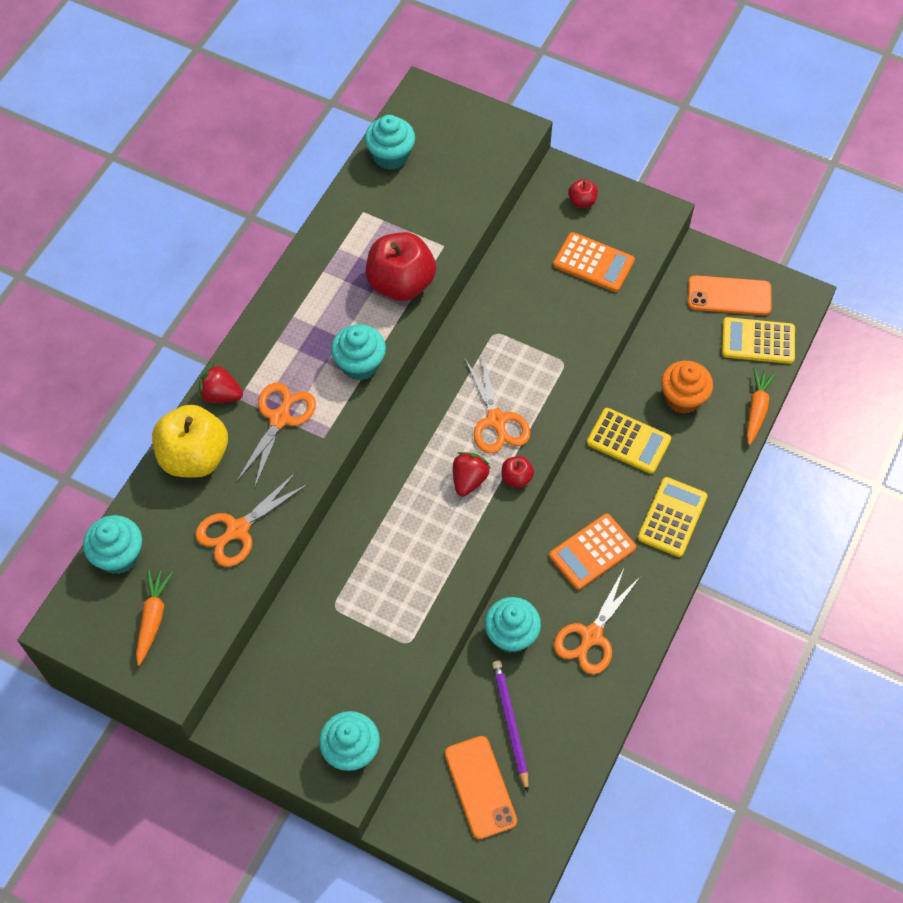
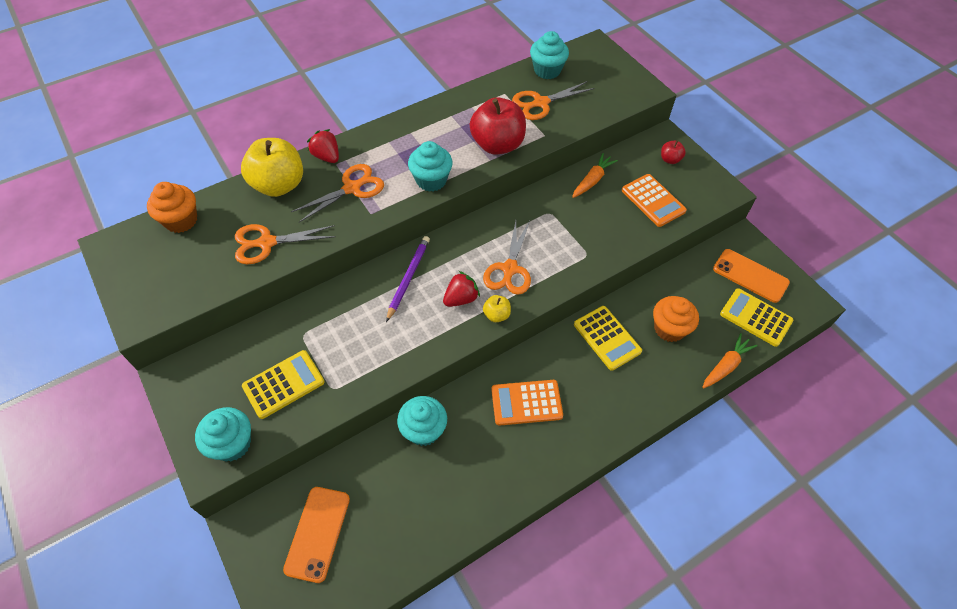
camera: 30 degrees right, 5 degrees down
turquoise cupcake [83,515,142,574] -> orange cupcake [147,182,197,233]
orange carrot [136,569,173,666] -> orange carrot moved to [572,153,618,198]
purple pencil [492,661,529,793] -> purple pencil moved to [386,236,430,322]
red apple [501,456,534,488] -> yellow apple [483,295,511,322]
orange scissors [554,569,641,675] -> orange scissors moved to [512,81,595,120]
yellow calculator [638,477,708,557] -> yellow calculator moved to [242,350,325,419]

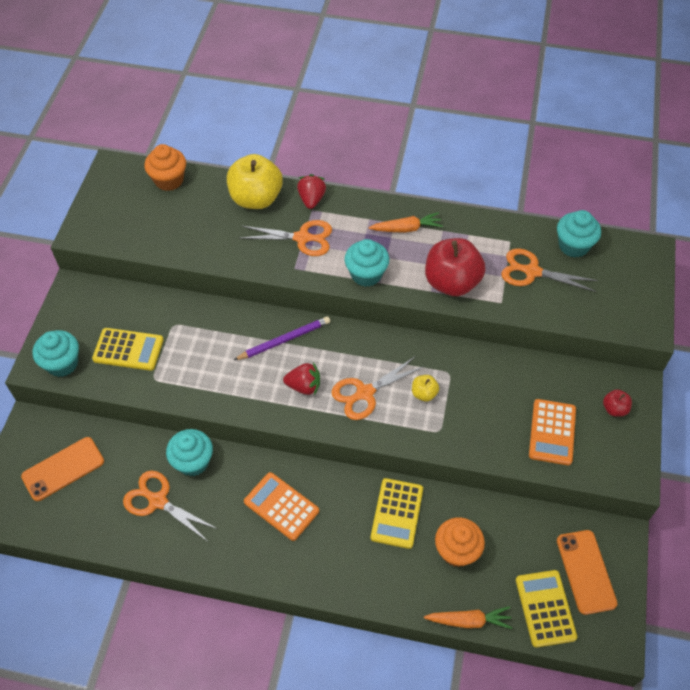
camera: 45 degrees right, 0 degrees up
orange scissors [235,224,336,264] -> orange scissors moved to [123,471,218,541]
yellow apple [483,295,511,322] -> yellow apple moved to [412,375,439,401]
orange carrot [572,153,618,198] -> orange carrot moved to [369,212,443,233]

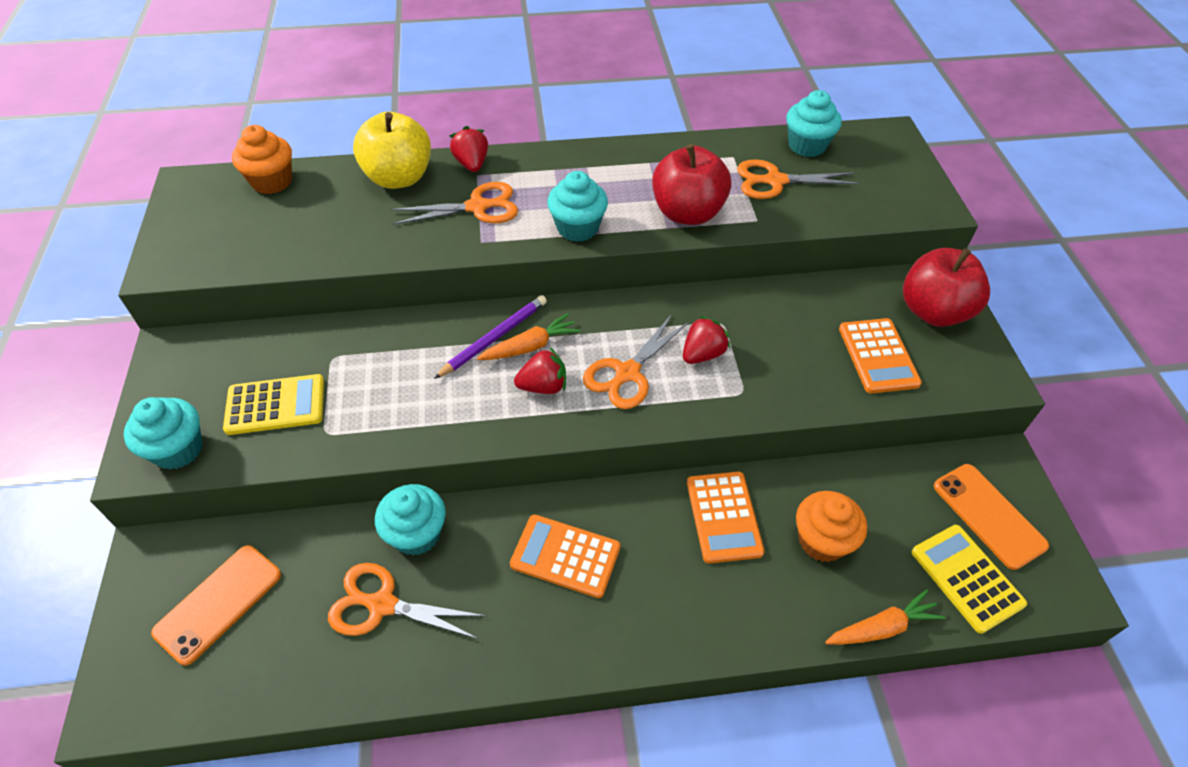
camera: 20 degrees left, 5 degrees down
orange carrot [369,212,443,233] -> orange carrot moved to [477,313,580,360]
yellow calculator [371,478,423,549] -> orange calculator [687,472,765,564]
yellow apple [412,375,439,401] -> red strawberry [683,315,730,364]
red apple [603,390,632,417] -> red apple [903,248,990,327], size x2.21

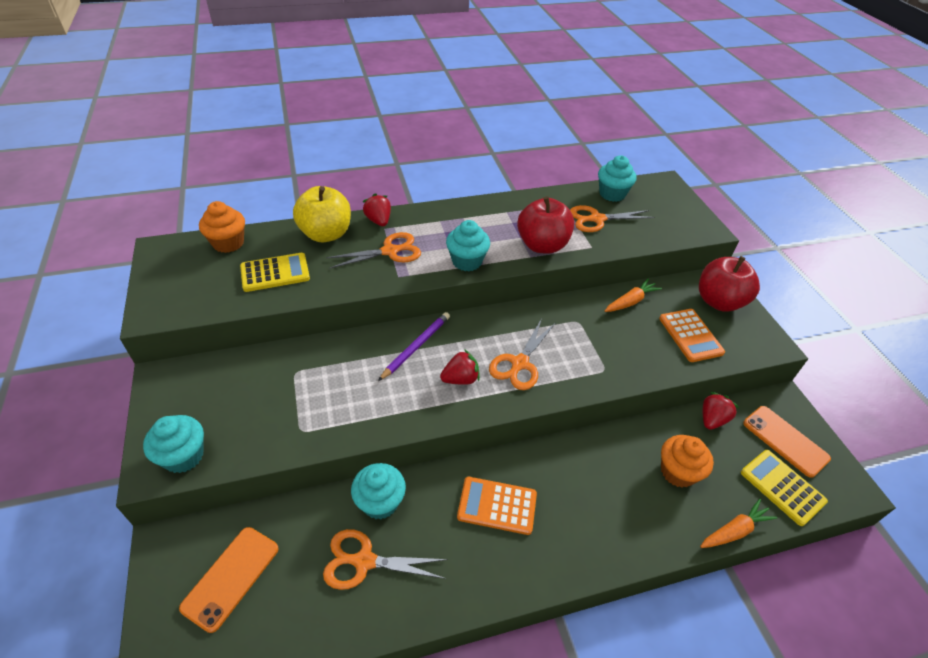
camera: 10 degrees left, 5 degrees down
yellow calculator [223,374,324,435] -> yellow calculator moved to [240,253,310,292]
orange carrot [477,313,580,360] -> orange carrot moved to [605,278,662,312]
red strawberry [683,315,730,364] -> red strawberry moved to [703,392,739,430]
orange calculator [687,472,765,564] -> none

